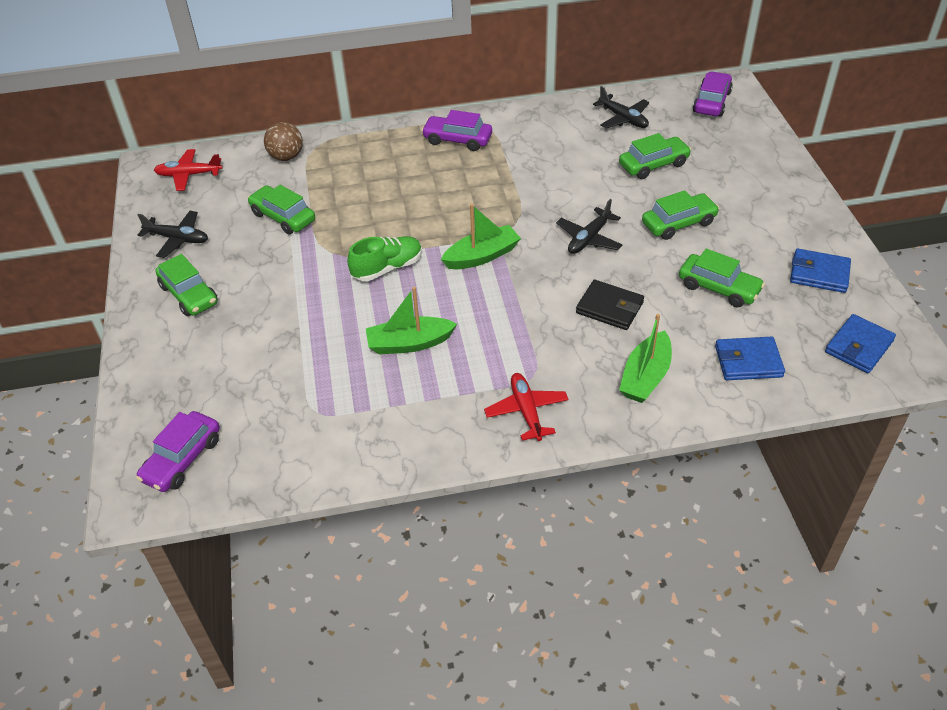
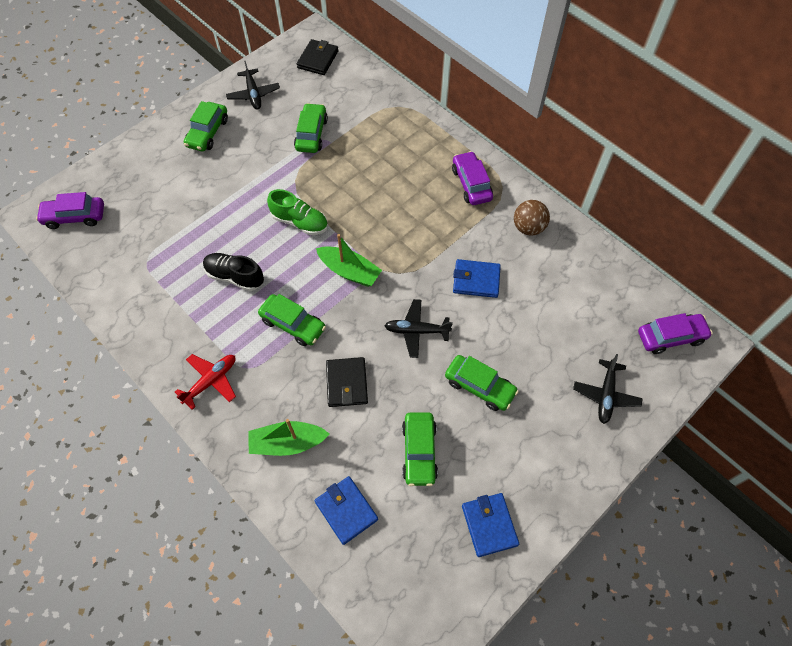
camera: 55 degrees right, 15 degrees up
red plane [154,149,223,191] -> black wallet [297,39,339,75]
brown ball [264,122,303,161] -> brown ball moved to [514,200,550,236]
green boat [366,287,457,354] -> black shoe [203,253,264,291]
black plane [593,86,649,129] -> black plane moved to [573,354,643,424]
green car [619,133,691,179] -> green car moved to [258,294,326,346]
blue wallet [825,314,896,373] -> blue wallet moved to [453,259,501,298]

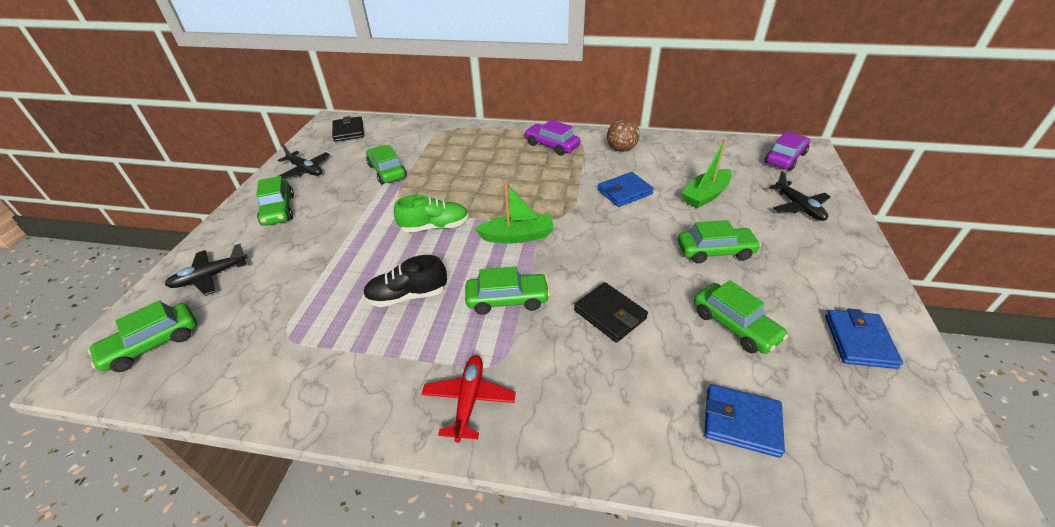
camera: 35 degrees left, 20 degrees down
purple car [36,192,104,229] -> green car [88,300,197,372]
green boat [248,419,329,456] -> green boat moved to [681,139,732,208]
black plane [384,299,453,358] -> black plane moved to [165,244,248,296]
blue wallet [462,493,519,557] -> blue wallet turned 60 degrees clockwise [825,308,903,369]

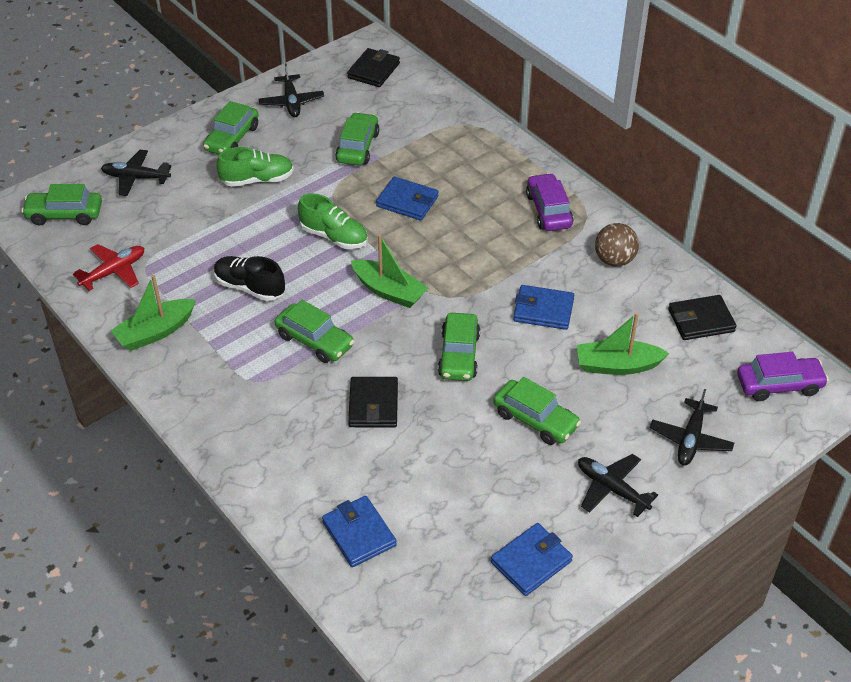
camera: 40 degrees right, 5 degrees up
red plane [422,355,516,443] -> red plane moved to [73,244,144,291]
green car [694,280,788,354] -> green car moved to [438,313,480,381]
none -> green boat [111,275,196,351]
none -> green shoe [217,147,294,187]
none -> blue wallet [376,177,439,220]
none -> black plane [578,454,658,517]
none -> black wallet [668,295,737,340]

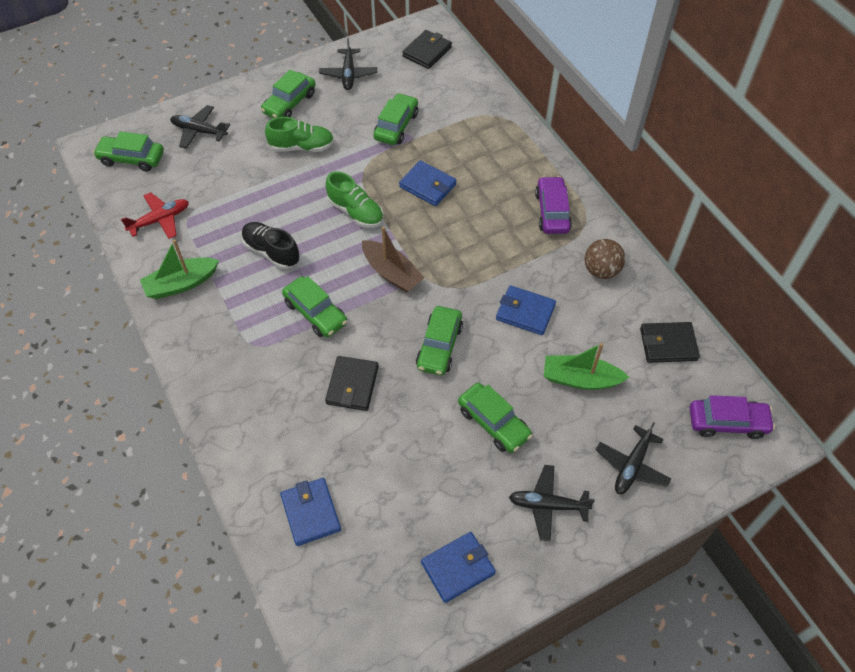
camera: 10 degrees right, 10 degrees up
green boat [351,234,428,308] -> brown boat [362,226,425,293]
black plane [578,454,658,517] -> black plane turned 45 degrees counterclockwise [509,465,595,541]

